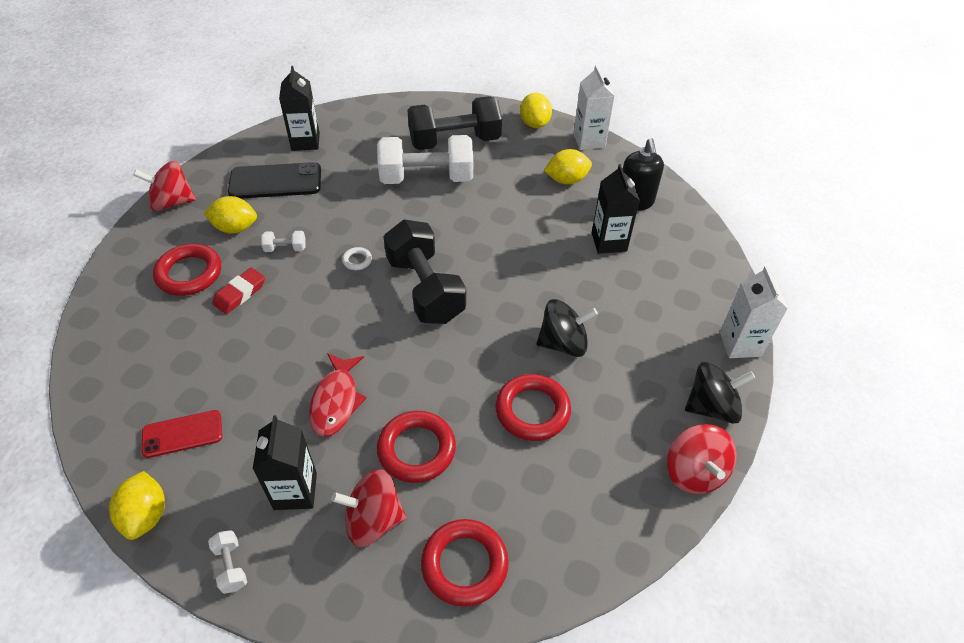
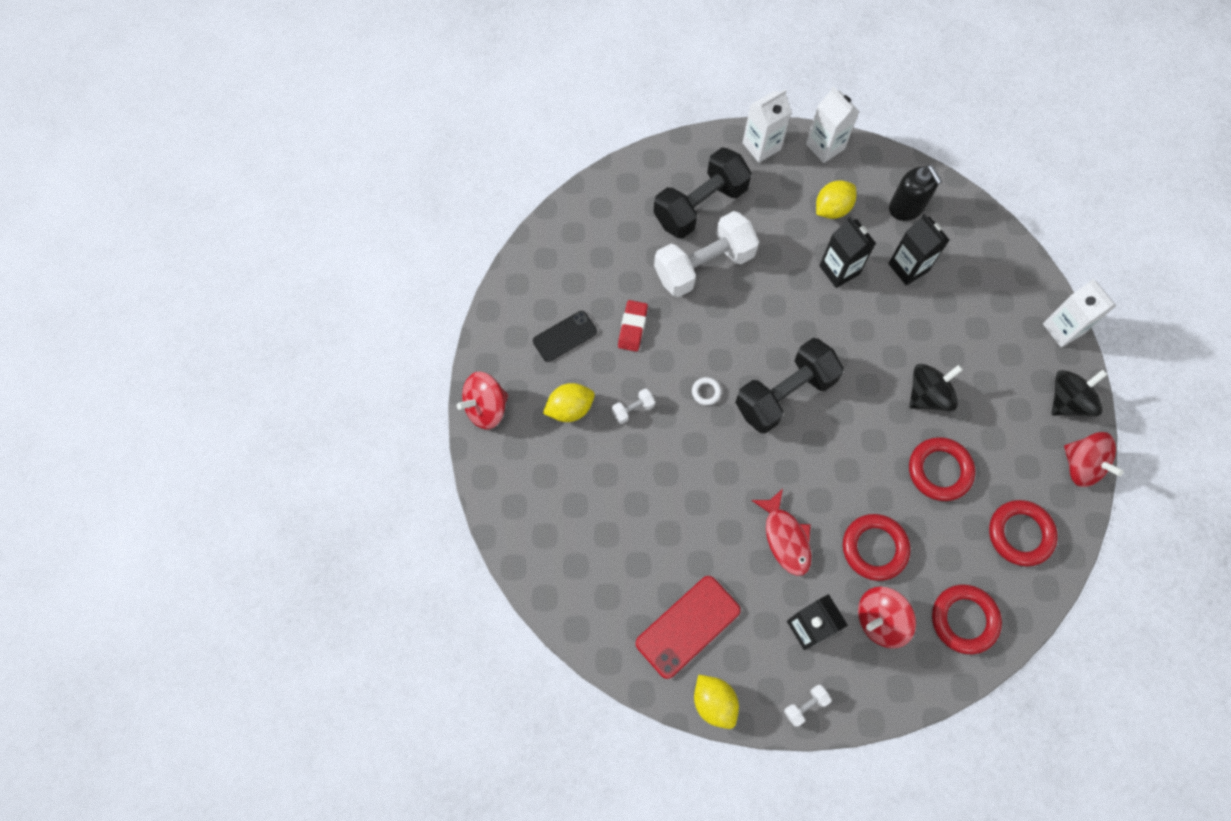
camera: 25 degrees left, 20 degrees up
red phone [142,410,222,458] -> red phone [636,576,741,679], size x1.55
red ring [153,244,221,296] -> red ring moved to [989,500,1058,566]
white dumbbell [208,530,247,594] -> white dumbbell turned 75 degrees counterclockwise [784,685,832,726]
red eraser [212,267,265,314] -> red eraser moved to [618,300,648,352]
black phone [228,162,321,198] -> black phone [533,311,597,362], size x0.64
black carton [279,66,320,151] -> black carton moved to [819,217,876,288]
black dumbbell [383,220,466,324] -> black dumbbell turned 75 degrees counterclockwise [735,338,844,434]
yellow lemon [520,93,552,128] -> white carton [743,89,792,163]

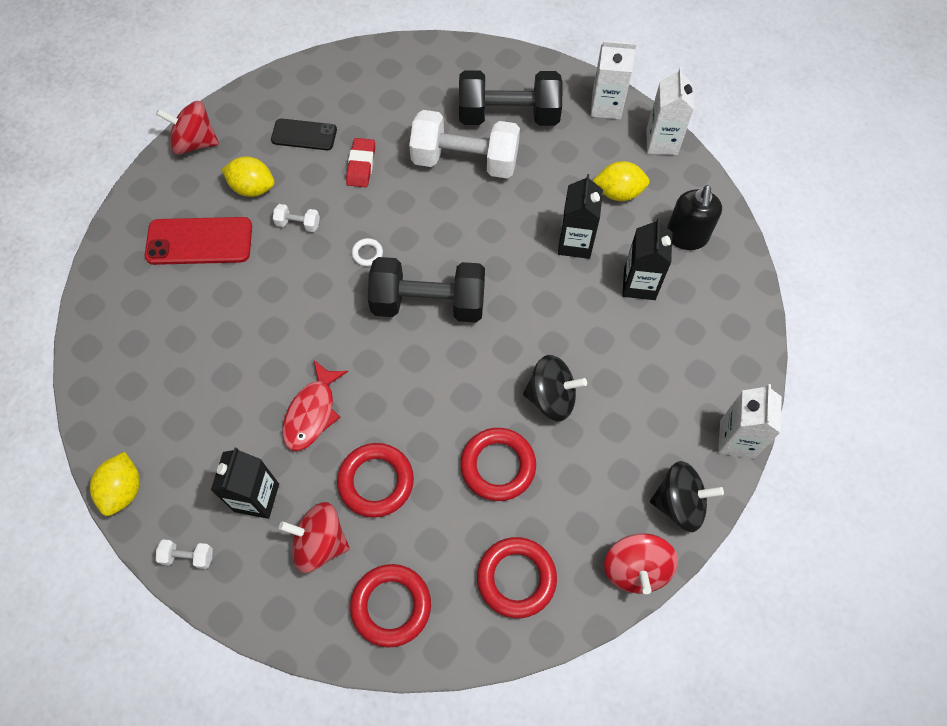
camera: 40 degrees right, 5 degrees down
red eraser [618,300,648,352] -> red eraser turned 45 degrees counterclockwise [346,138,375,187]
red phone [636,576,741,679] -> red phone moved to [145,217,252,265]

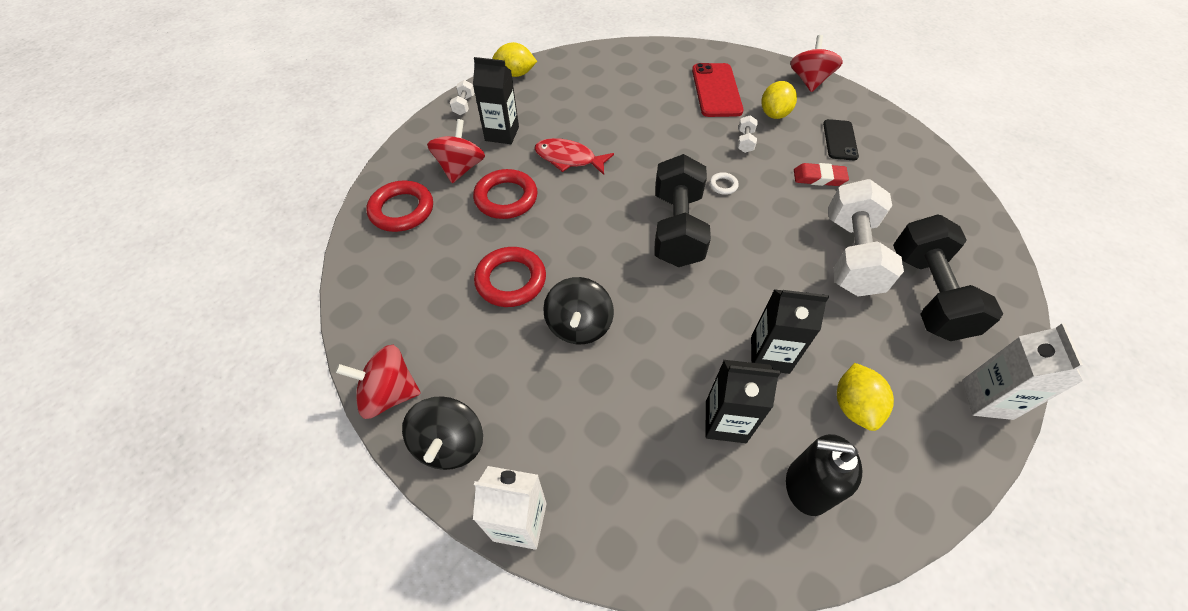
camera: 90 degrees right, 10 degrees down
red ring [477,537,557,618] -> none
white carton [646,67,694,155] -> none

